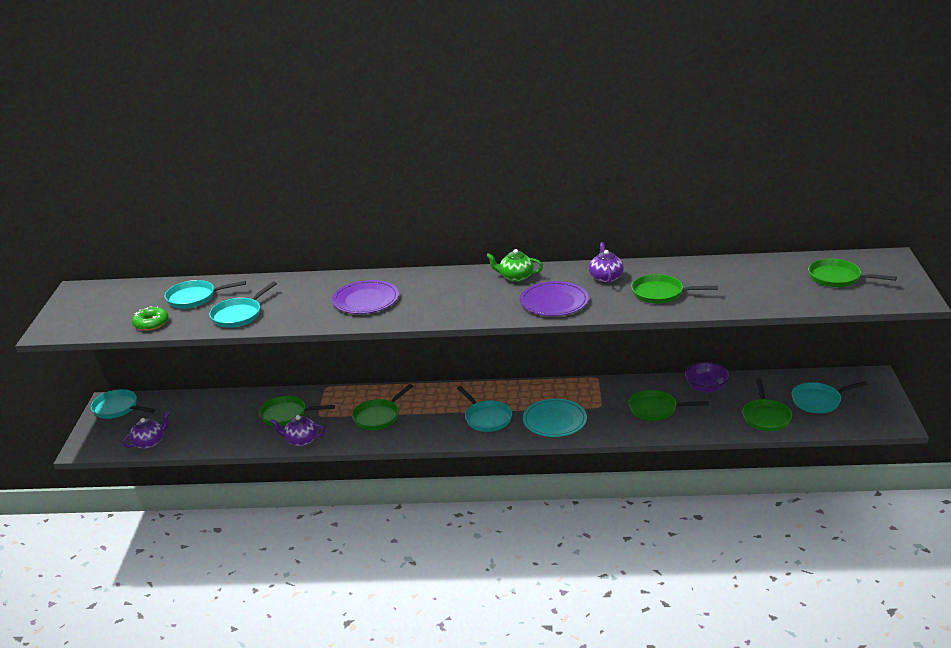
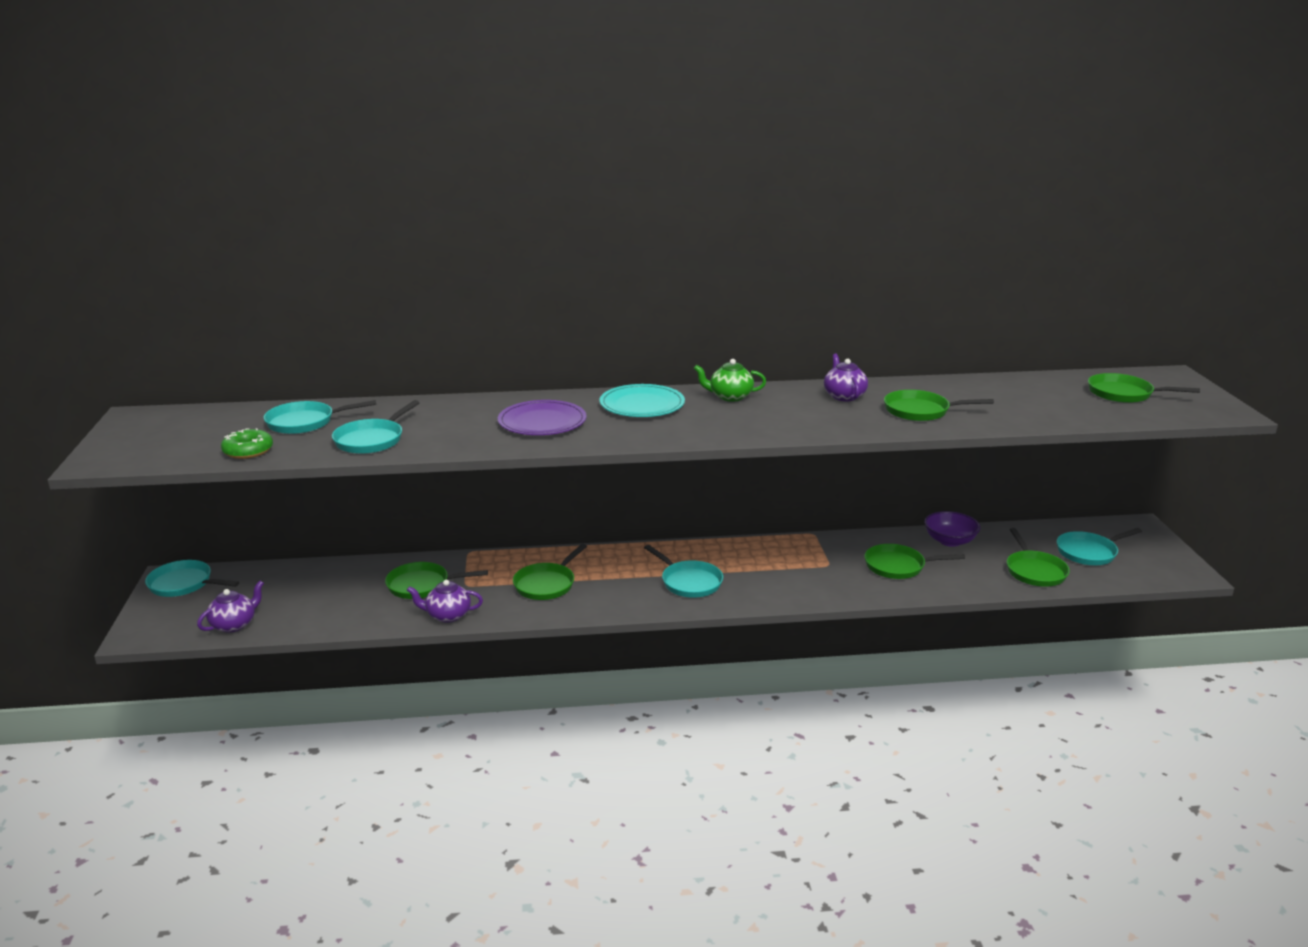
camera: 10 degrees left, 5 degrees down
purple plate [520,281,589,316] -> none
turquoise plate [523,399,587,437] -> turquoise plate moved to [600,384,685,417]

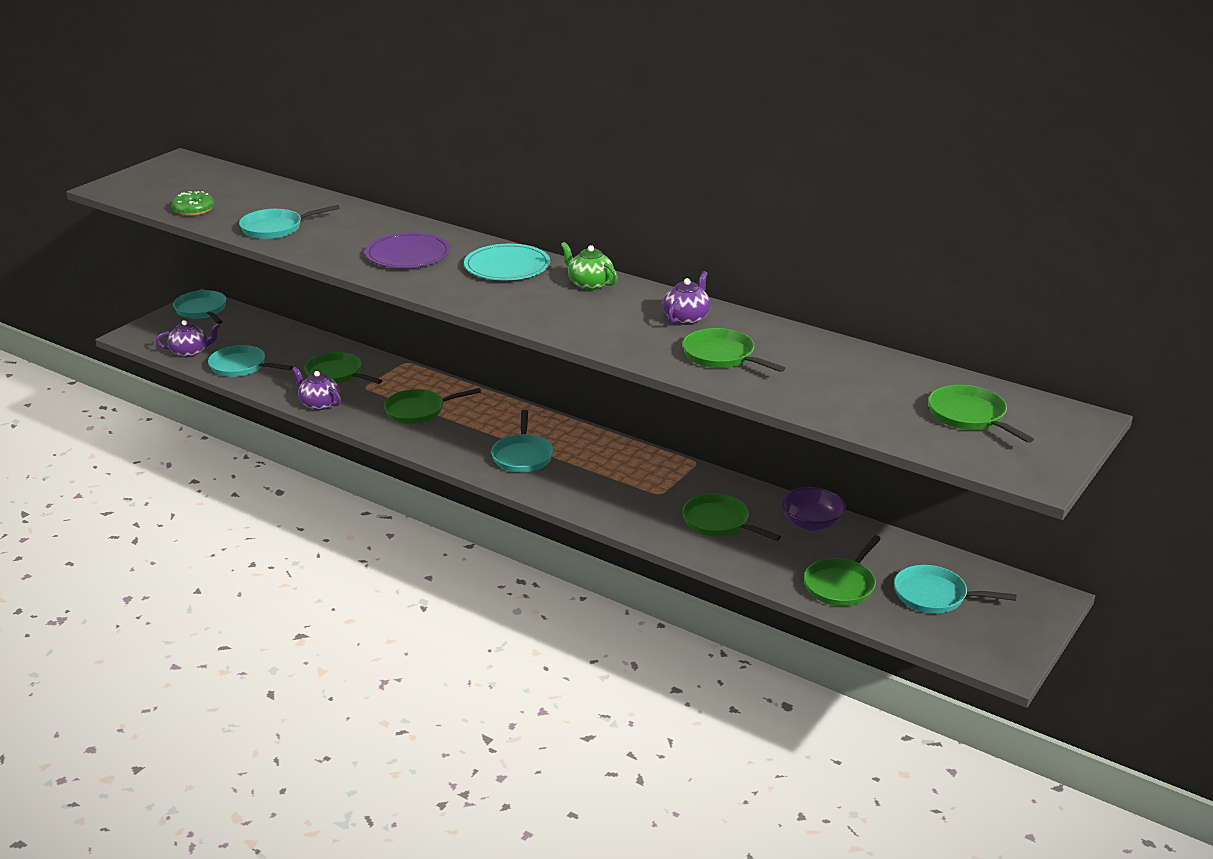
camera: 40 degrees right, 5 degrees up
turquoise pan [263,400,376,434] -> turquoise pan moved to [208,345,293,377]

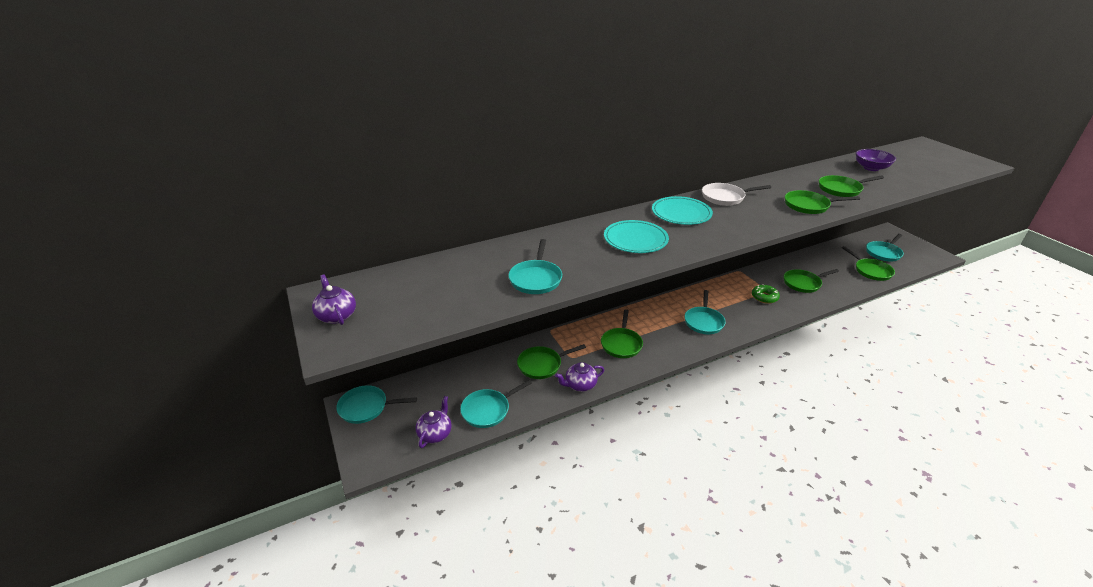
camera: 60 degrees left, 5 degrees up
green donut [172,191,215,216] -> green donut moved to [752,284,780,304]
purple plate [365,232,450,268] -> turquoise plate [604,220,669,253]
turquoise pan [491,410,554,472] -> turquoise pan turned 75 degrees clockwise [685,290,726,334]
green teapot [561,242,618,290] -> white pan [702,183,771,206]
purple teapot [662,271,711,325] -> purple teapot moved to [312,275,356,325]
purple bowl [781,487,846,531] -> purple bowl moved to [856,149,896,171]
green pan [928,385,1034,443] -> green pan moved to [785,190,860,214]

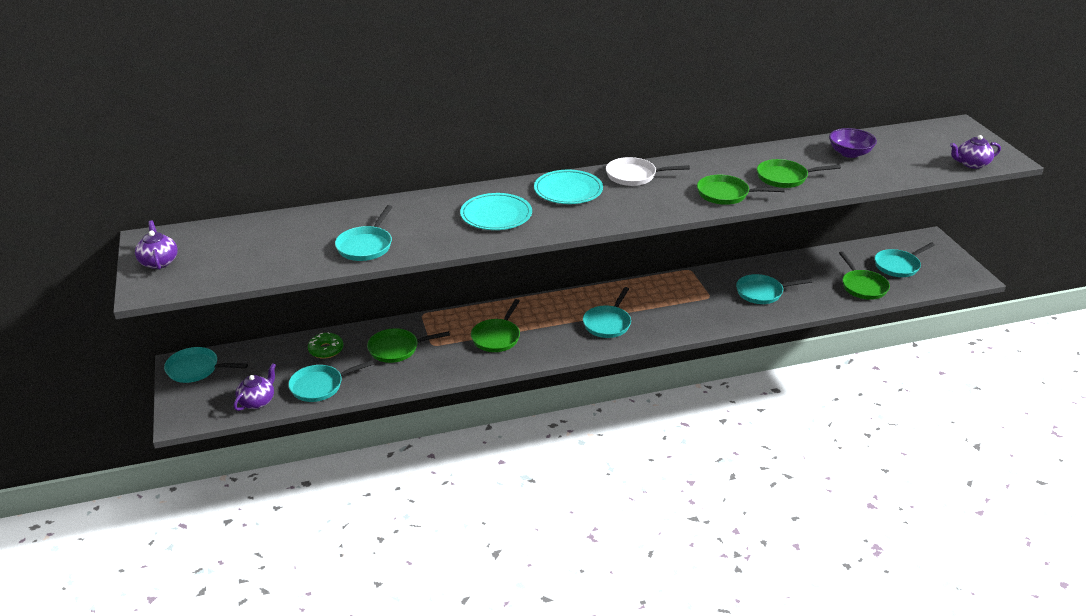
camera: 10 degrees right, 0 degrees up
purple teapot [555,362,604,392] -> purple teapot moved to [950,135,1001,169]
green donut [752,284,780,304] -> green donut moved to [308,332,344,359]
green pan [784,269,839,293] -> turquoise pan [736,274,812,304]

